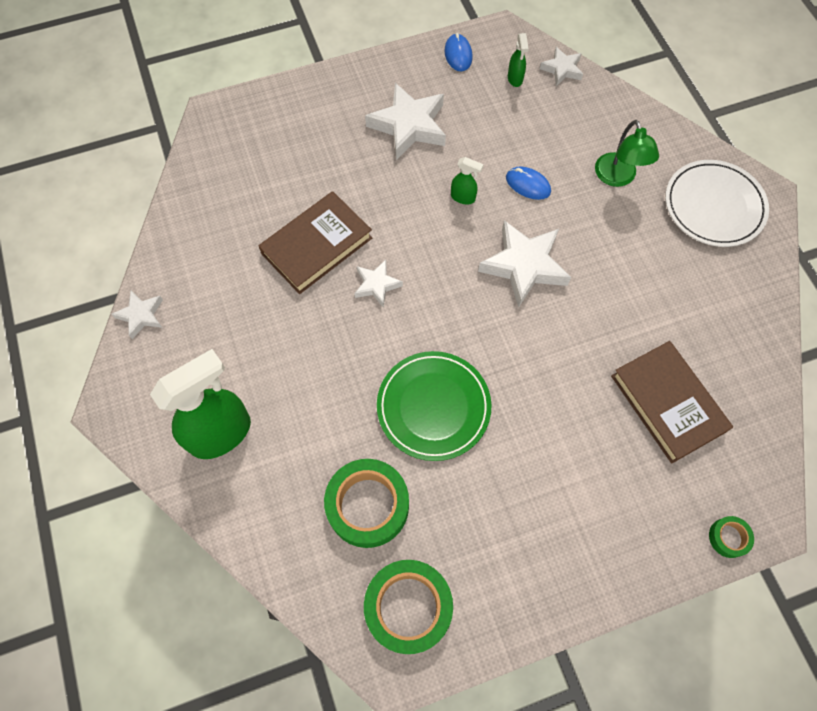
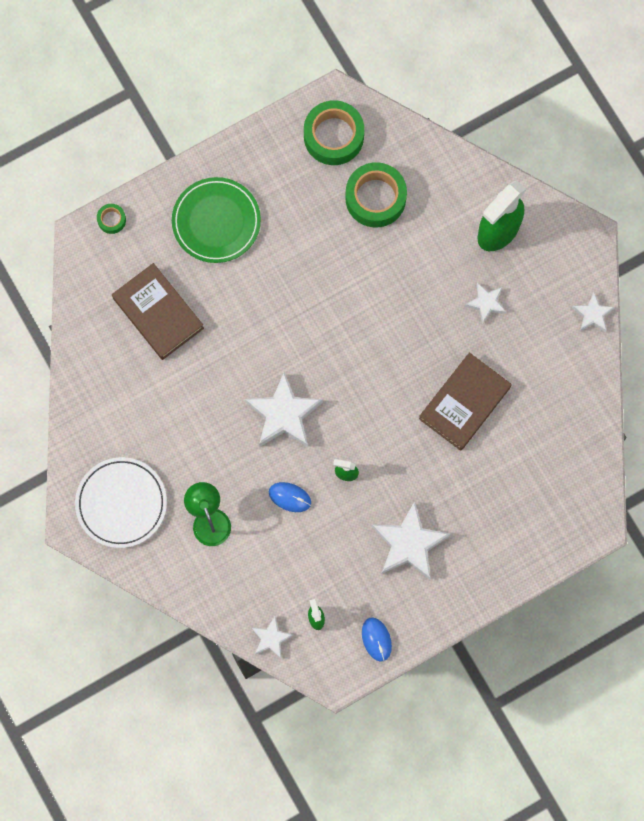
camera: 170 degrees right, 10 degrees up
white star [354,260,403,308] -> white star moved to [465,283,506,324]
green plate [377,351,491,461] -> green plate moved to [172,177,261,263]

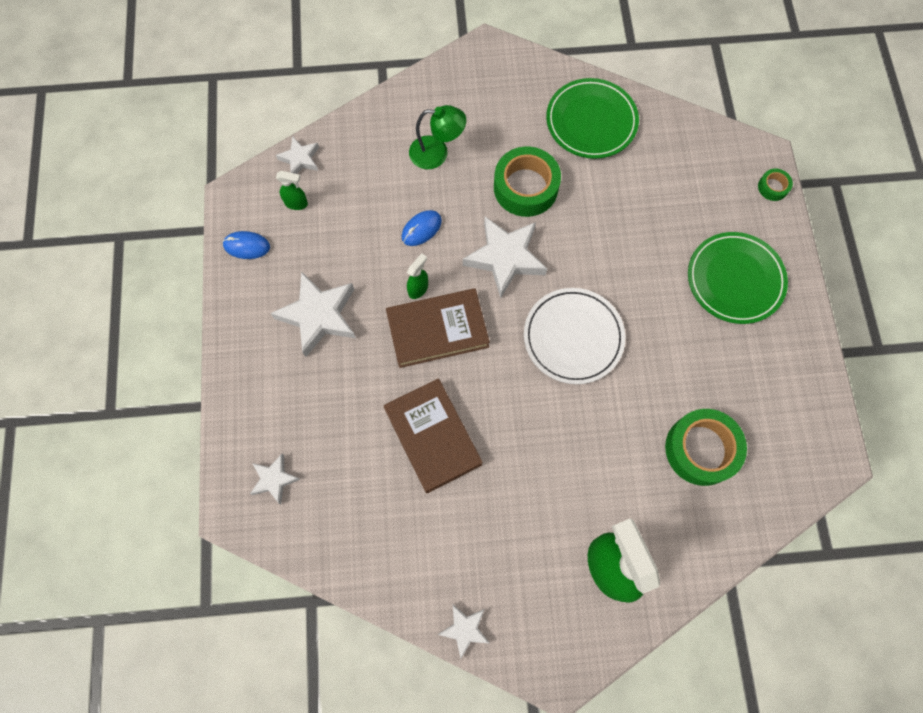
camera: 115 degrees right, 5 degrees down
white plate [75,457,167,548] -> white plate moved to [524,288,625,384]
brown book [112,263,204,360] -> brown book moved to [386,288,490,368]
green tape [304,100,364,165] -> green tape moved to [494,147,561,217]
white star [465,283,506,324] -> white star moved to [250,454,300,504]
none -> green plate [546,78,639,159]

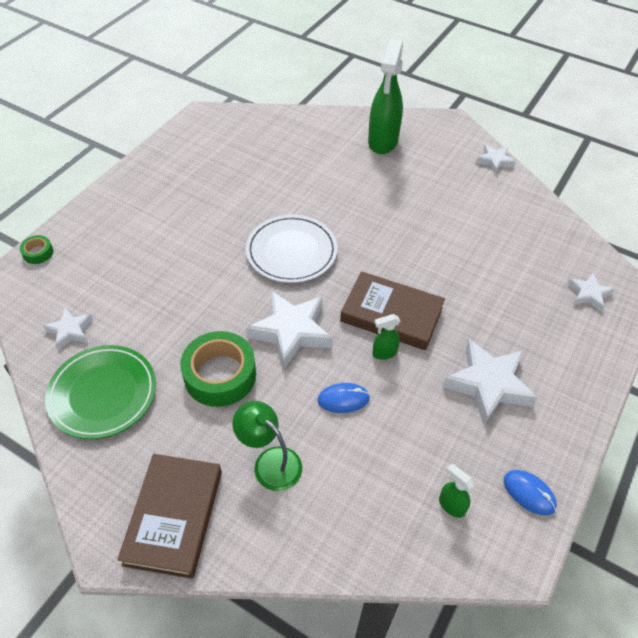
camera: 145 degrees left, 20 degrees down
white star [276,136,319,174] -> white star moved to [43,308,93,350]
brown book [384,378,483,493] -> brown book moved to [117,454,222,579]
green tape [665,409,747,486] -> none
green plate [688,232,788,324] -> none

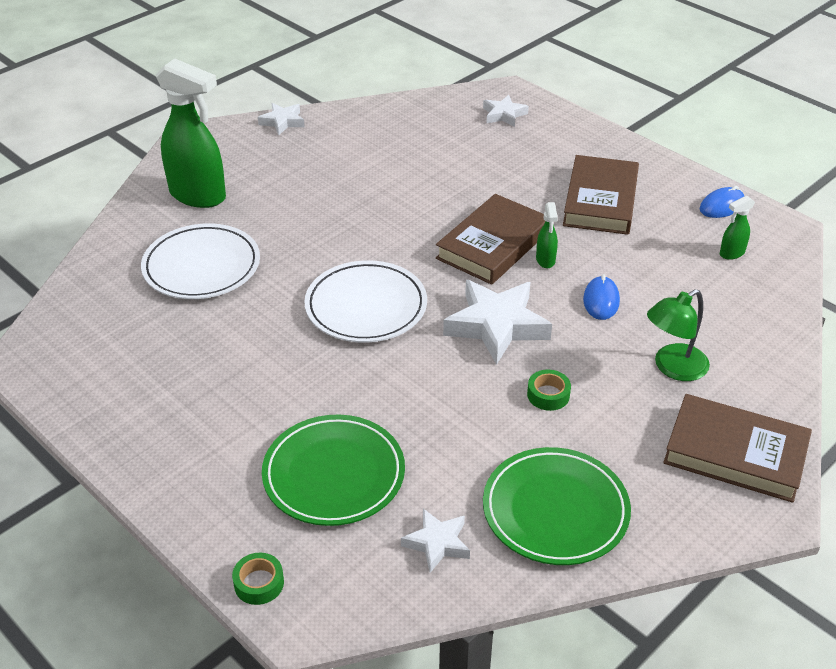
camera: 75 degrees left, 10 degrees down
green tape [180,331,256,407] -> green tape [527,370,571,411], size x0.47
white star [442,339,538,425] -> brown book [563,155,639,235]
none -> white plate [141,224,260,299]
none -> green plate [262,415,405,526]

